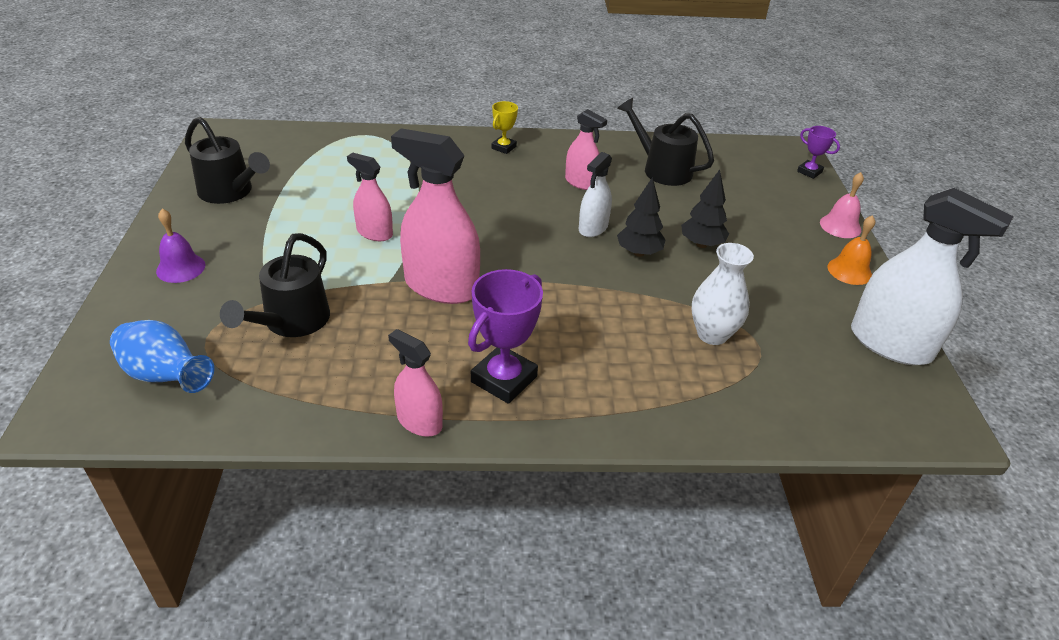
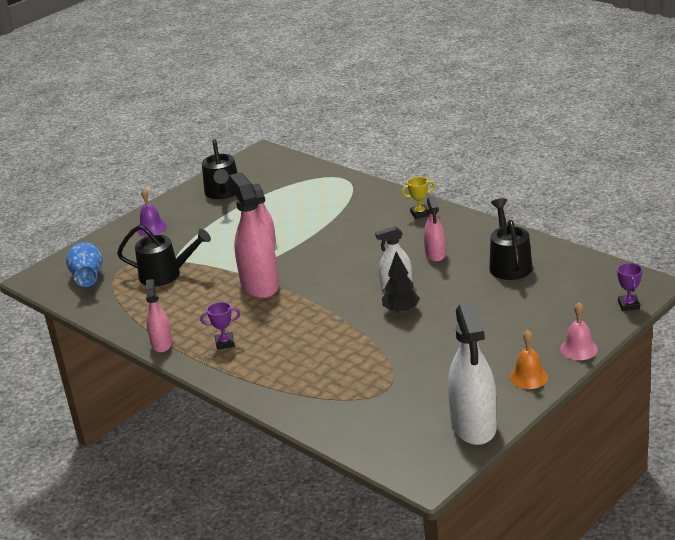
camera: 50 degrees right, 10 degrees down
black watering can [220,233,330,337] -> black watering can turned 150 degrees counterclockwise [117,225,211,286]
purple trophy [468,269,543,404] -> purple trophy [200,302,240,350], size x0.55
black tree [681,170,729,248] -> none
white vase [691,243,754,345] -> none

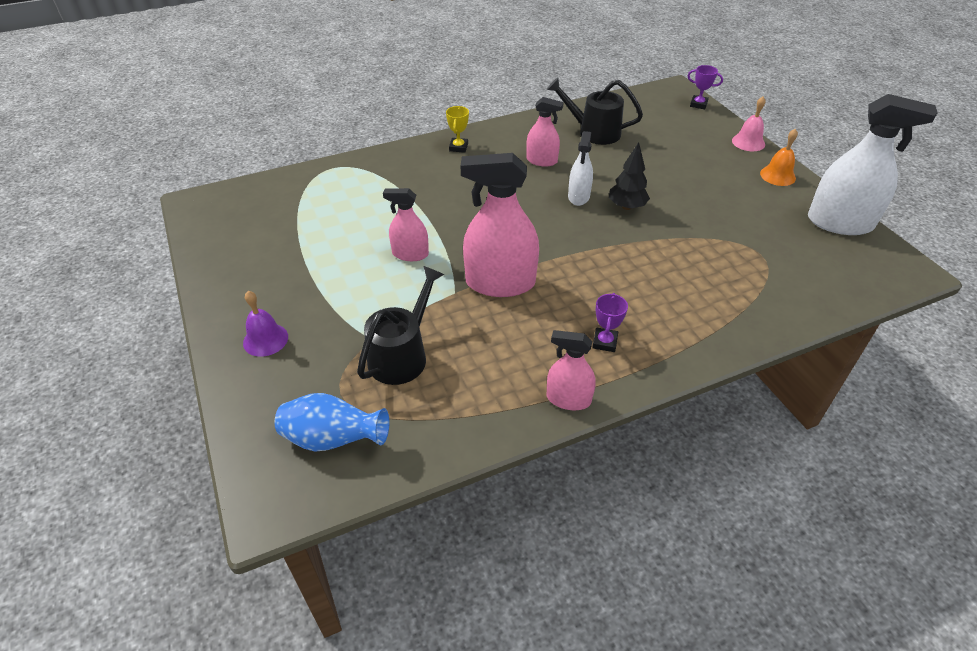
camera: 70 degrees left, 15 degrees up
black watering can [202,139,238,199] -> none

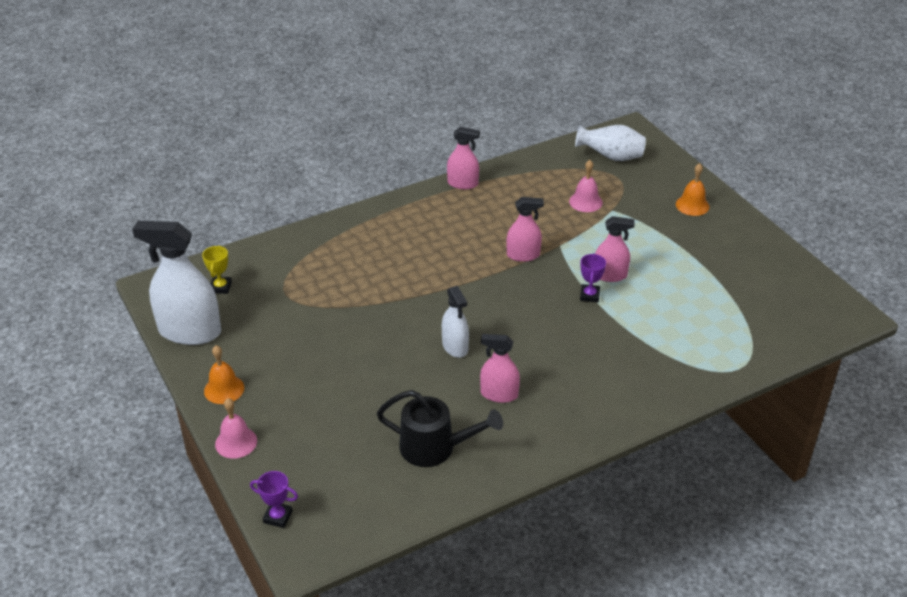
camera: 175 degrees right, 5 degrees down
purple bell [243,291,288,357] -> orange bell [676,163,709,216]
blue vase [275,393,389,452] -> white vase [575,125,646,161]
black watering can [357,266,444,385] -> pink bell [569,160,603,212]
yellow trophy [446,106,469,153] -> yellow trophy moved to [202,245,232,294]
pink spray bottle [461,153,539,297] -> pink spray bottle [506,197,544,262], size x0.55
white spray bottle [568,131,593,206] -> white spray bottle turned 150 degrees clockwise [442,286,469,358]
purple trophy [592,293,628,352] -> purple trophy moved to [580,253,606,303]
black tree [609,142,650,210] -> none

